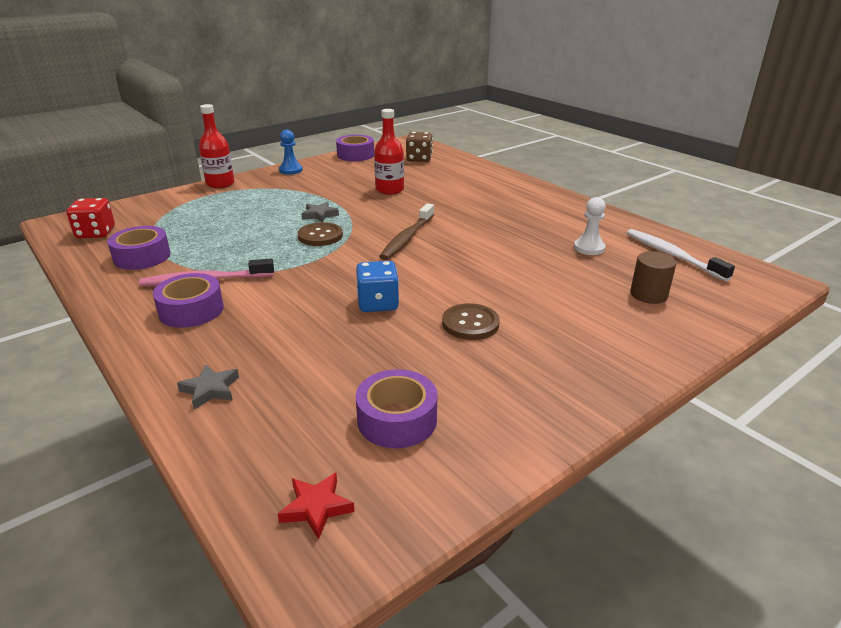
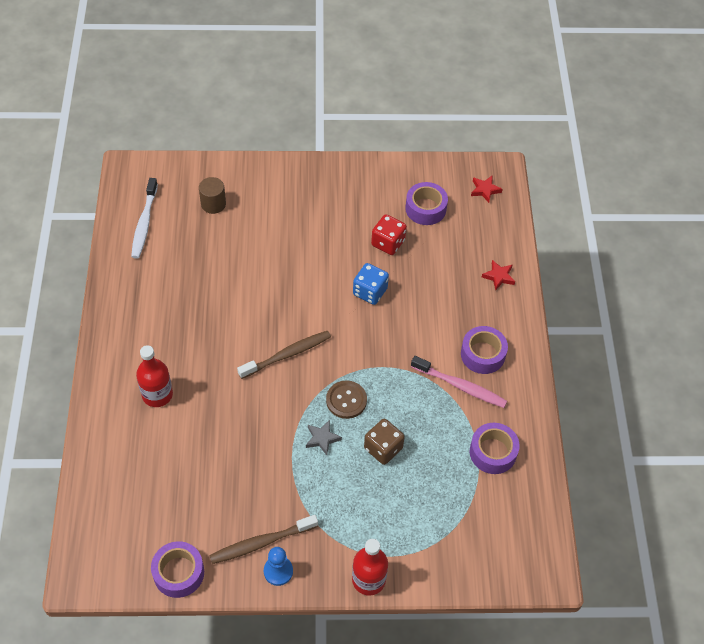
camera: 145 degrees left, 25 degrees up
red dice [66,198,115,238] -> red dice moved to [371,214,407,255]
grey star [177,364,239,410] -> red star [482,260,515,290]
red bottle [374,109,404,195] -> red bottle moved to [136,345,173,407]
brown dice [406,132,433,162] -> brown dice moved to [364,419,405,465]
brown button [442,303,500,340] -> none
white pawn [574,197,606,255] -> none
none -> brown toothbrush [209,515,318,564]

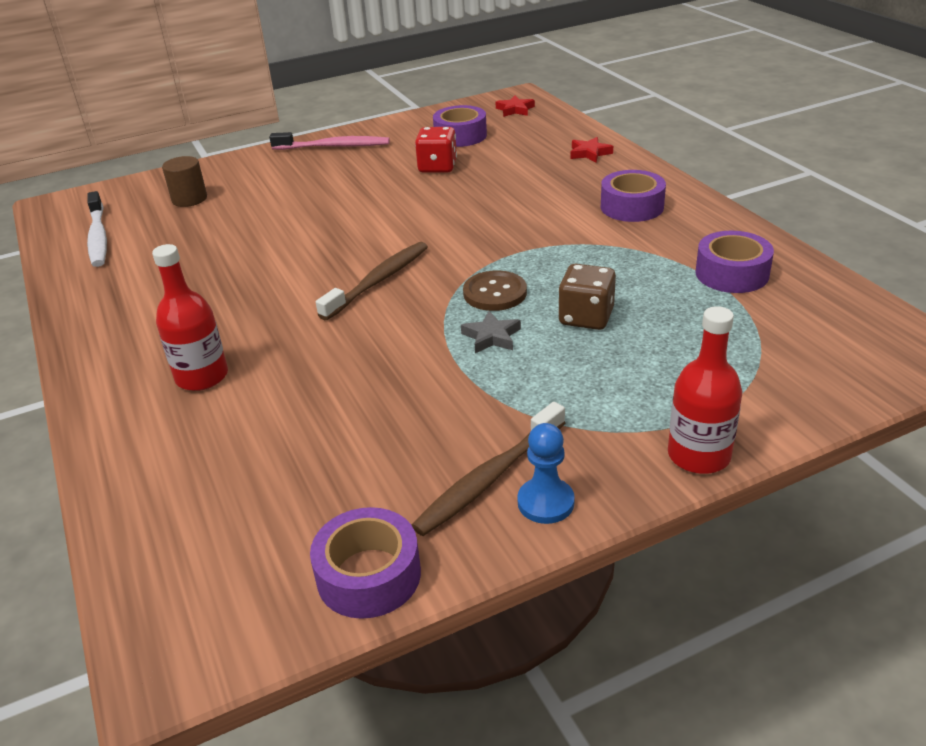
camera: 20 degrees left, 20 degrees down
blue dice [353,263,389,305] -> none
pink toothbrush [411,356,507,408] -> pink toothbrush moved to [269,132,390,150]

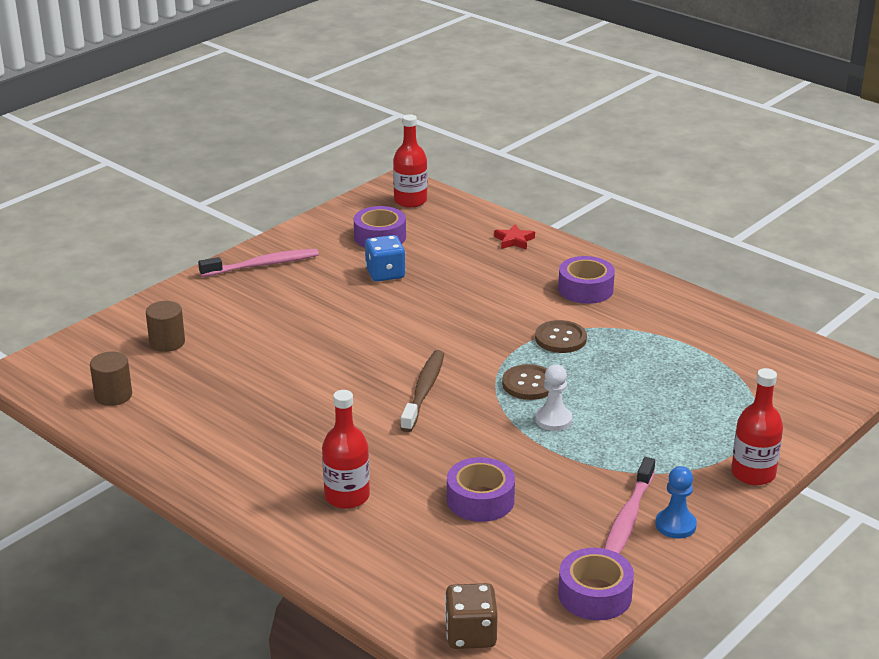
camera: 25 degrees left, 5 degrees down
white toothbrush [87,191,107,267] -> brown cylinder [90,352,132,406]
brown toothbrush [412,402,565,536] -> pink toothbrush [604,457,655,554]
red dice [415,127,457,173] -> blue dice [365,235,405,282]
grey star [461,311,521,353] -> white pawn [535,365,572,431]
red star [496,95,535,117] -> red bottle [393,114,427,208]
brown dice [558,264,616,330] -> brown dice moved to [445,583,498,649]
purple tape [695,231,774,293] -> purple tape moved to [447,457,515,522]
none -> brown button [535,320,587,353]

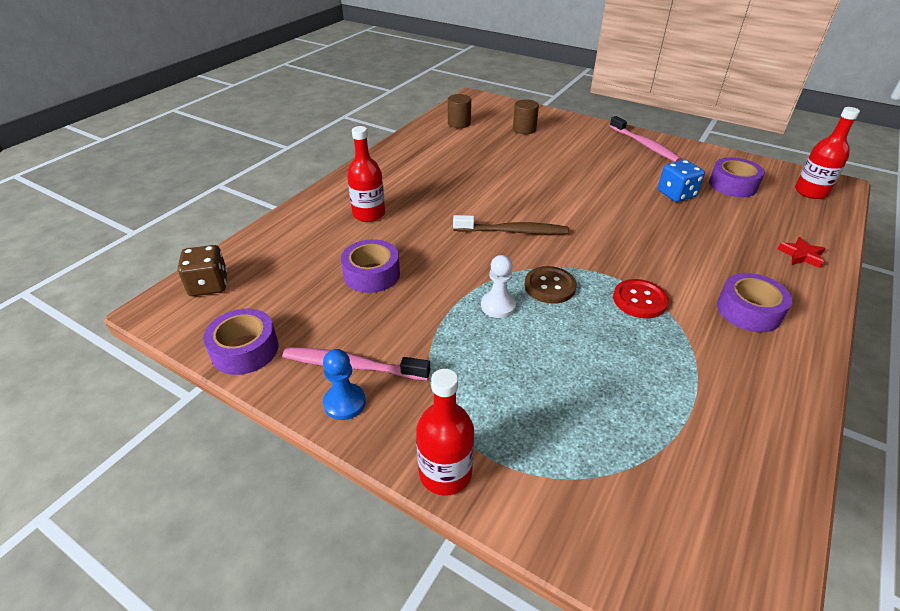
camera: 80 degrees right, 10 degrees up
brown button [535,320,587,353] -> red button [613,279,669,318]

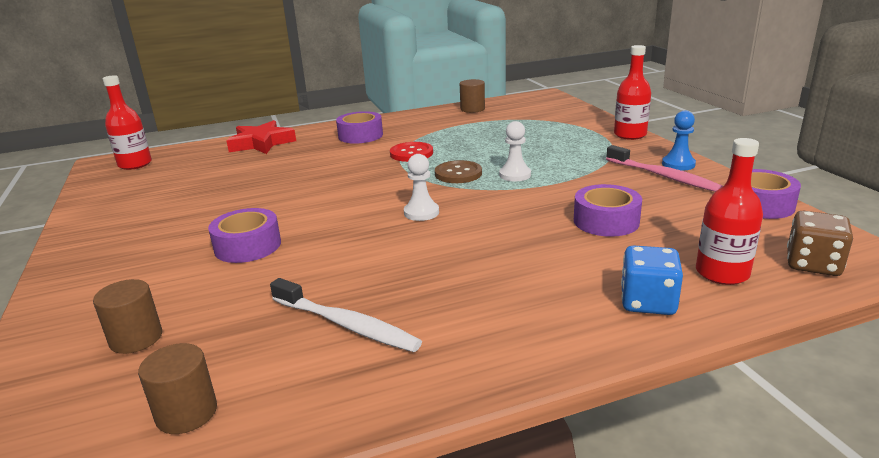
camera: 140 degrees left, 15 degrees down
red bottle [347,126,385,222] -> red bottle moved to [696,138,763,285]
brown toothbrush [453,215,569,235] -> white pawn [404,154,439,221]
pink toothbrush [610,116,681,162] -> none
blue dice [658,160,705,202] -> blue dice moved to [621,245,683,315]
purple tape [709,157,765,197] -> purple tape moved to [208,208,281,263]
red star [778,237,825,268] -> red star [226,120,296,154], size x1.86
none -> white toothbrush [270,278,422,352]
none -> brown cylinder [460,79,485,113]

